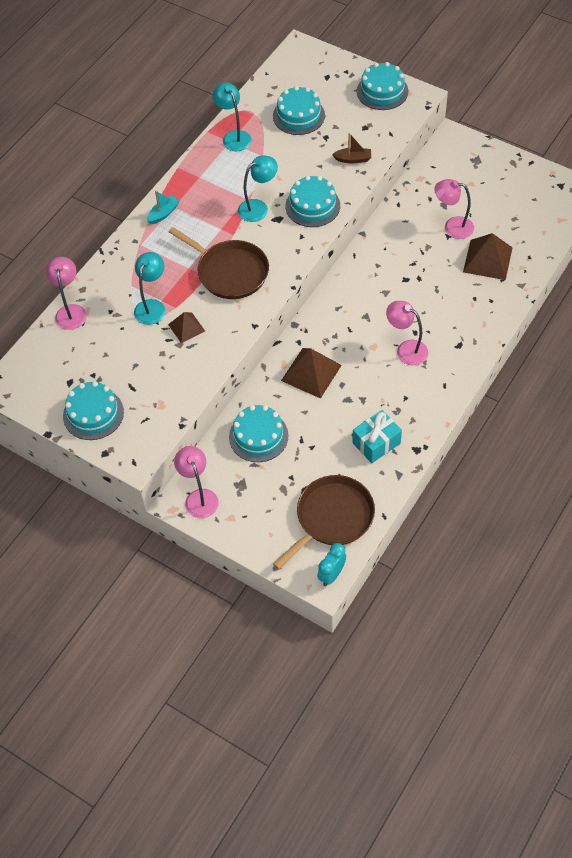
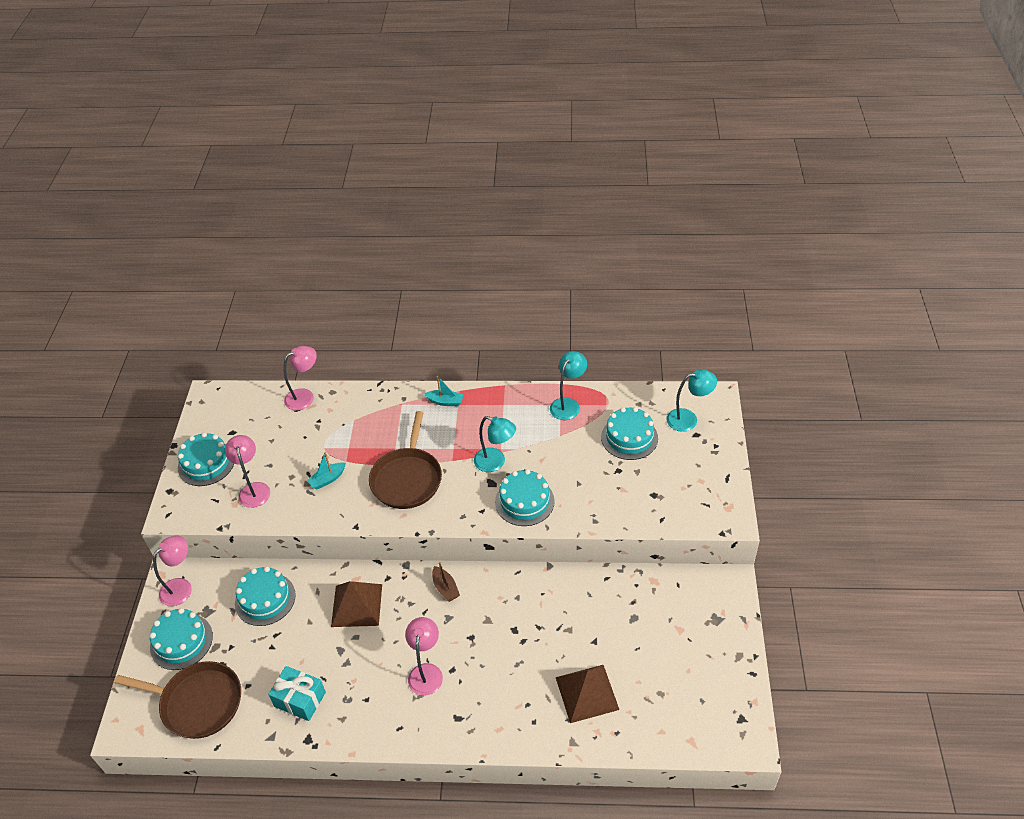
camera: 60 degrees right, 10 degrees down
turquoise lamp [134,252,165,325] -> turquoise lamp moved to [666,369,717,432]
brown pyramid [168,312,205,343] -> turquoise boat [307,452,346,489]
turquoise clock [317,543,346,586] -> none
brown boat [332,133,371,163] -> brown boat moved to [432,562,460,602]
turquoise cake [357,62,408,110] -> turquoise cake moved to [150,608,213,670]
pink lamp [434,179,474,239] -> pink lamp moved to [225,435,270,508]

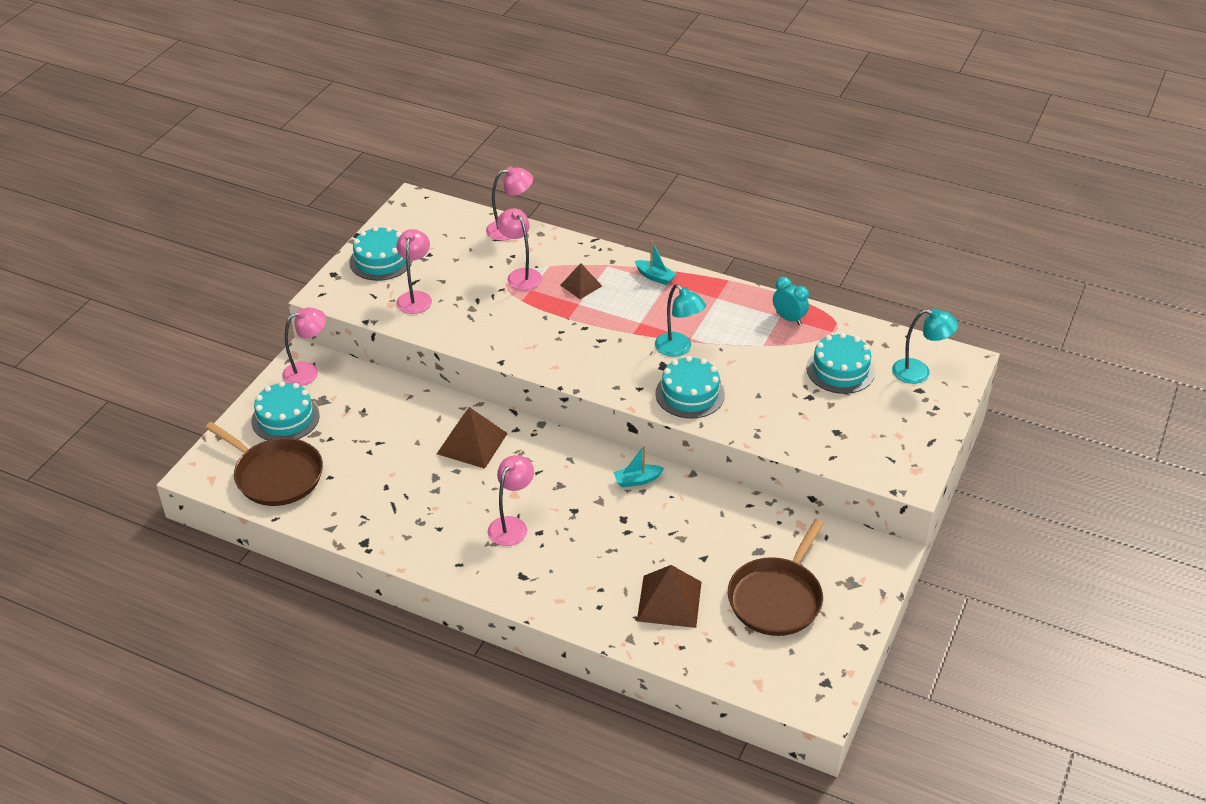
camera: 20 degrees right, 5 degrees down
turquoise cake [235,566,296,626] -> none
turquoise gift [268,666,326,721] -> none
turquoise boat [307,452,346,489] -> turquoise boat moved to [613,445,664,487]
brown pan [369,411,442,509] -> brown pan moved to [728,519,824,636]
brown boat [432,562,460,602] -> none
turquoise lamp [550,351,587,420] -> turquoise clock [773,277,809,325]
none -> pink lamp [497,208,542,290]
none -> brown pyramid [560,263,602,299]

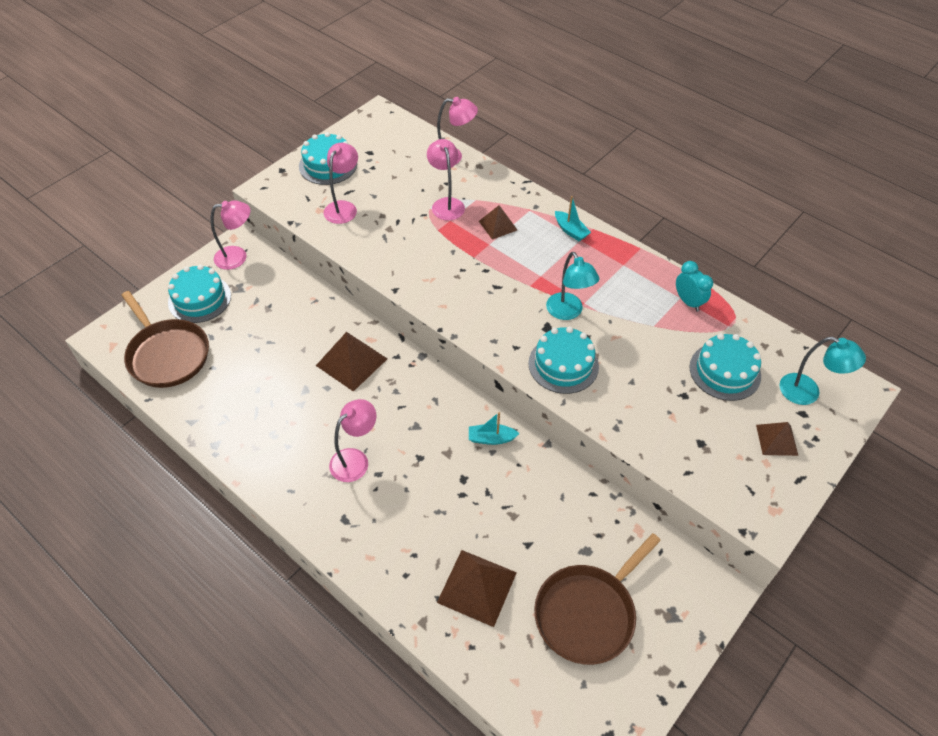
camera: 15 degrees right, 10 degrees up
none -> brown pyramid [756,422,798,456]

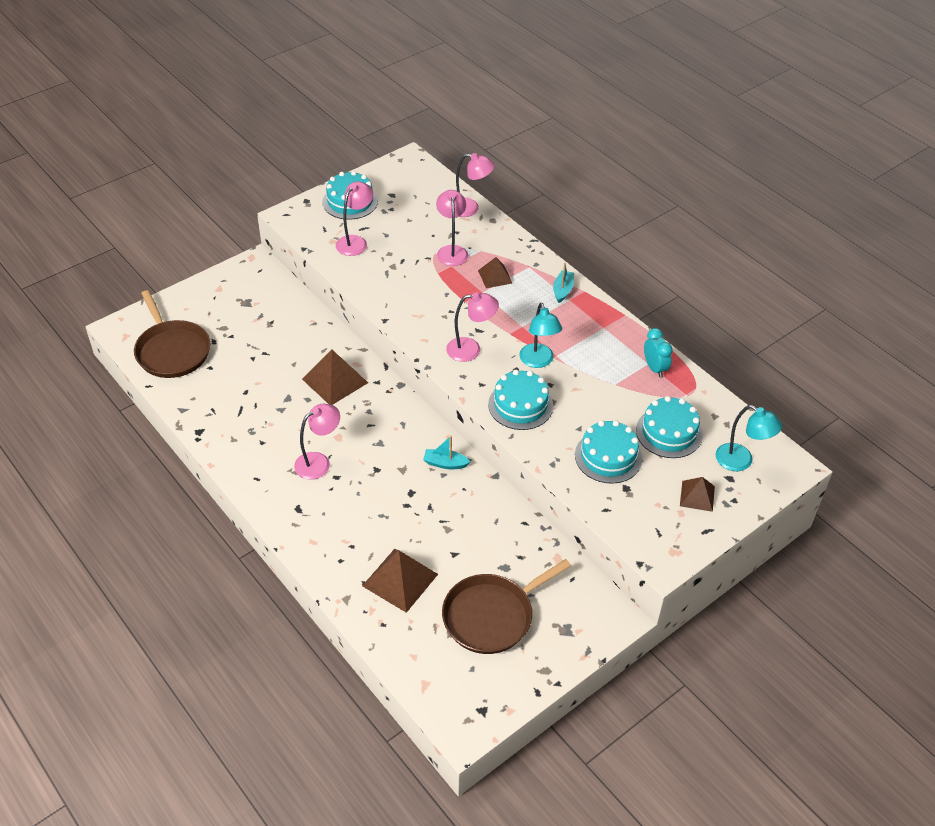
camera: 10 degrees right, 5 degrees down
turquoise cake [168,265,231,323] -> turquoise cake moved to [575,420,642,484]
pink lamp [211,200,250,270] -> pink lamp moved to [446,292,499,362]
turquoise boat [555,196,591,241] -> turquoise boat turned 135 degrees counterclockwise [553,263,574,303]

